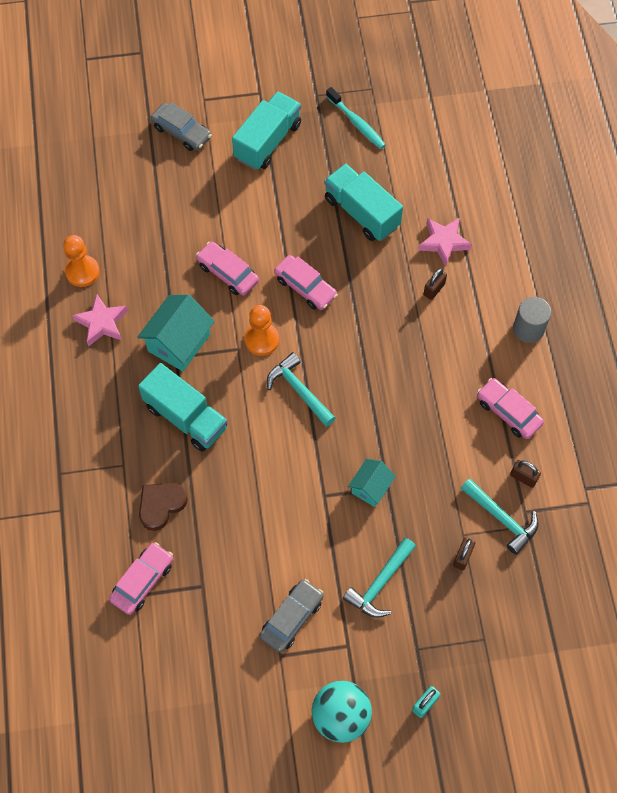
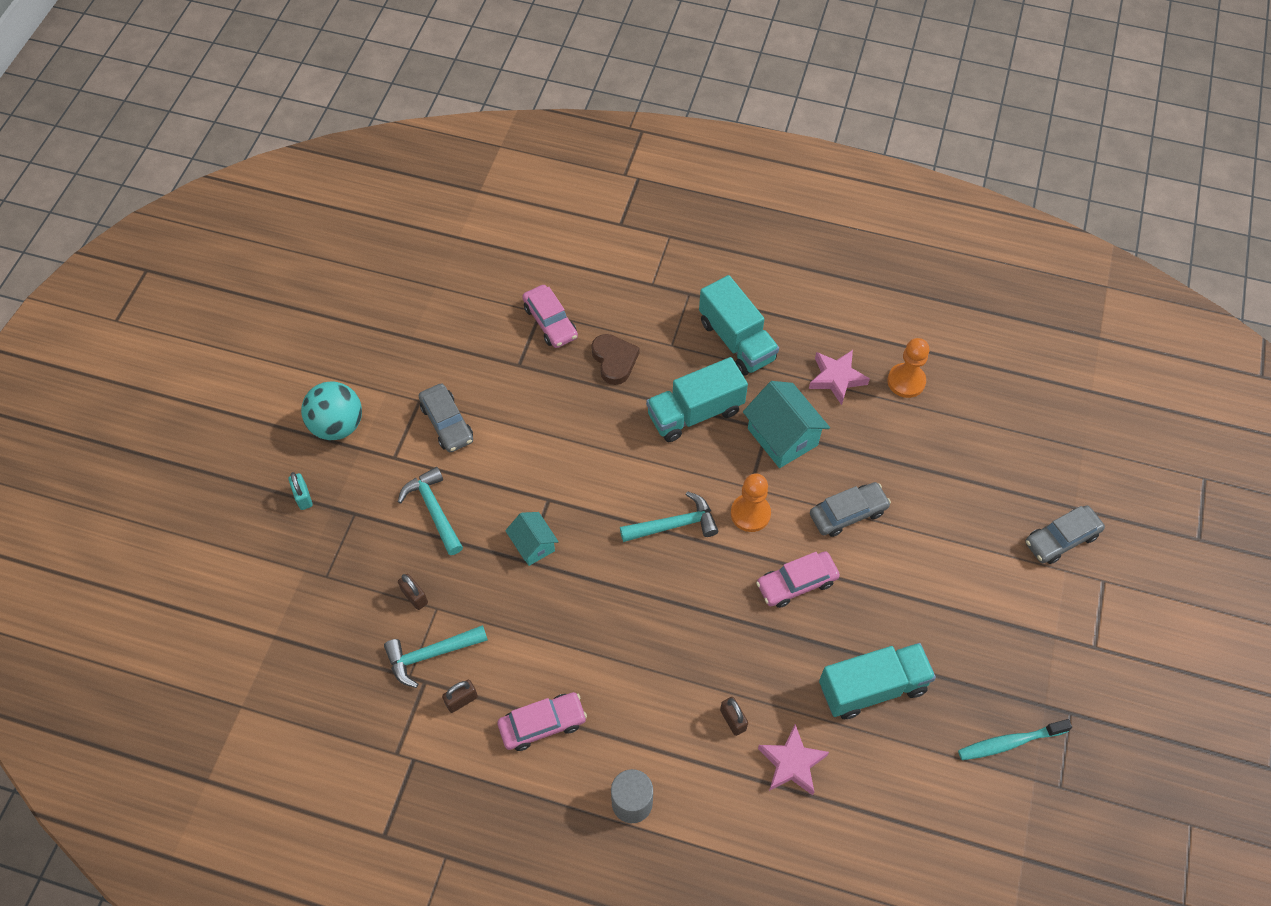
camera: 115 degrees right, 5 degrees down
pink car [196,242,259,296] -> grey car [810,482,891,537]
turquoise truck [232,91,301,170] -> turquoise truck moved to [699,275,779,376]

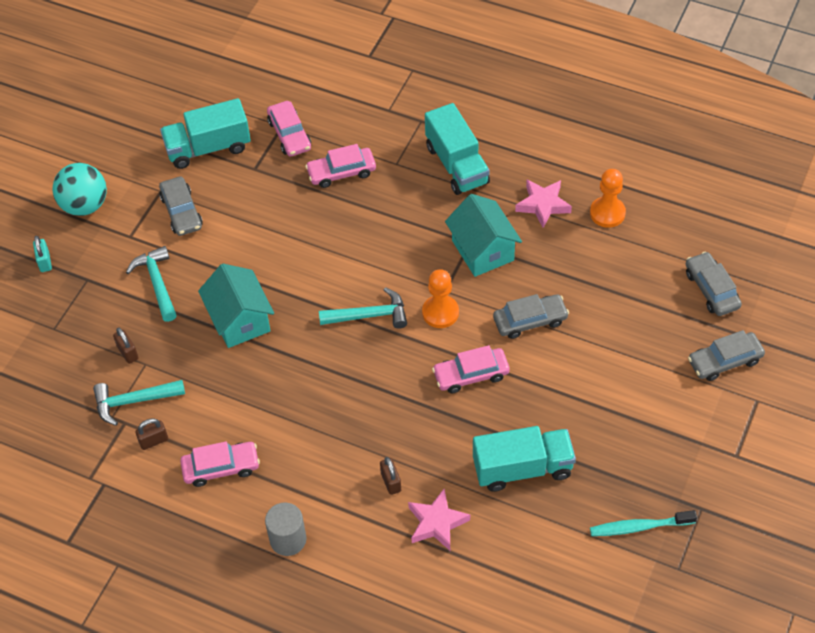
camera: 10 degrees right, 5 degrees down
turquoise house [505,512,559,566] -> turquoise house [198,264,274,348], size x1.66
brown heart [591,334,639,385] -> pink car [305,144,376,188]
turquoise truck [646,357,748,442] -> turquoise truck moved to [160,98,251,169]
none -> grey car [686,252,742,316]

